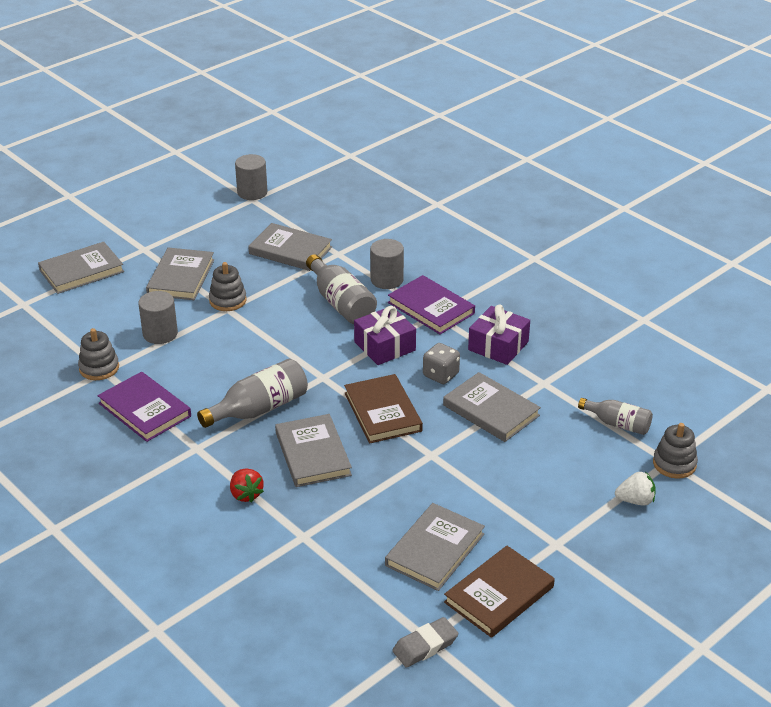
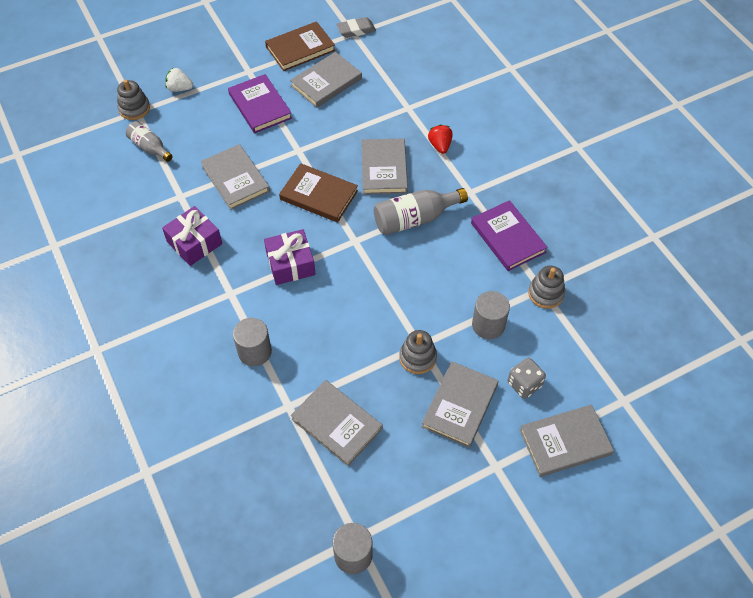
camera: 165 degrees left, 20 degrees up
grey bottle [306,254,377,324] -> none
brown book [344,374,423,443] -> brown book turned 60 degrees counterclockwise [279,163,358,222]
purple book [388,275,475,334] -> purple book moved to [228,74,292,133]
grey dice [423,343,460,384] -> grey dice moved to [508,358,546,399]

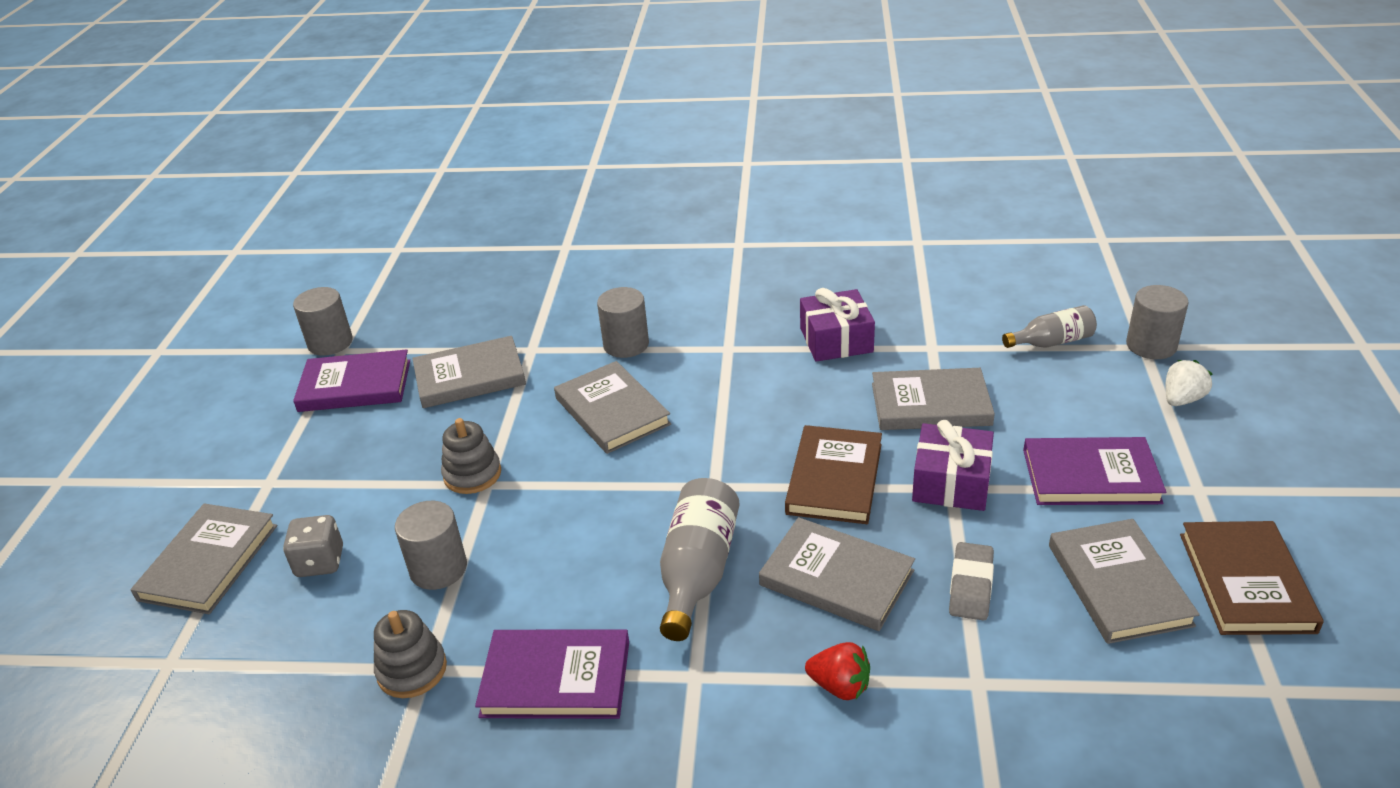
camera: 125 degrees right, 20 degrees down
grey stacking toy [117,80,150,120] -> grey cylinder [1126,285,1189,359]
purple gift [264,229,316,285] -> purple gift moved to [912,420,994,511]
brown book [279,163,358,222] -> brown book turned 45 degrees counterclockwise [785,425,882,524]
grey eraser [336,17,376,38] -> grey eraser moved to [949,542,994,621]
grey book [422,361,499,448] -> grey book moved to [554,361,671,454]
none -> purple book [293,349,410,412]

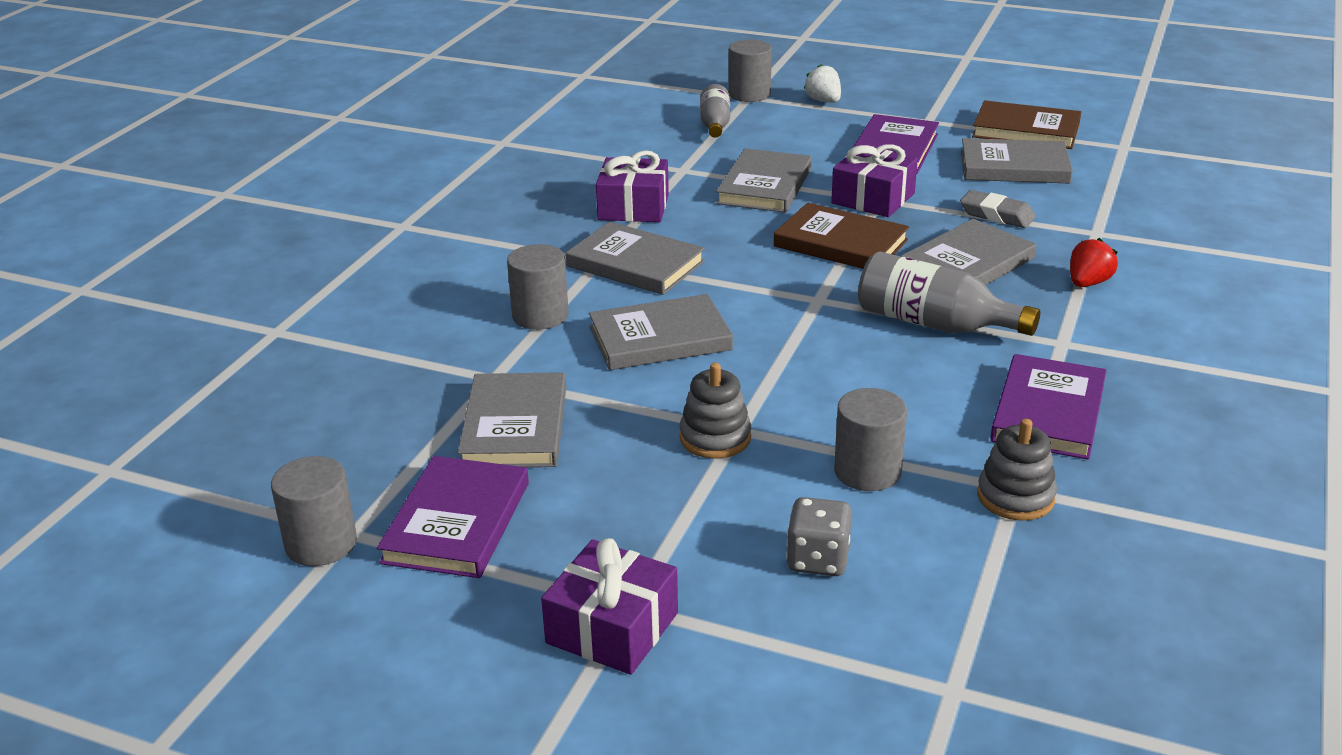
camera: 75 degrees left, 5 degrees down
grey book [131,504,277,614] -> grey book moved to [566,222,705,295]
none -> purple gift [541,538,678,675]

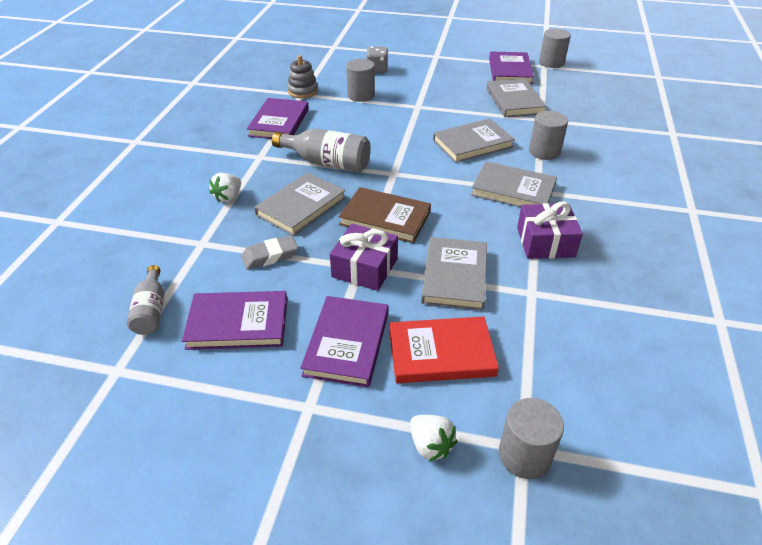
camera: 170 degrees right, 10 degrees up
purple gift [541,538,678,675] -> none
grey stacking toy [679,363,751,459] -> none
grey bottle [700,84,730,138] -> grey bottle moved to [127,265,164,335]
grey eraser [960,190,1036,228] -> grey eraser turned 45 degrees counterclockwise [241,235,298,270]
grey book [961,138,1073,184] -> purple book [182,291,288,350]
brown book [972,100,1081,149] -> none
red strawberry [1070,238,1118,287] -> white strawberry [209,173,241,202]
none -> red book [389,316,499,383]

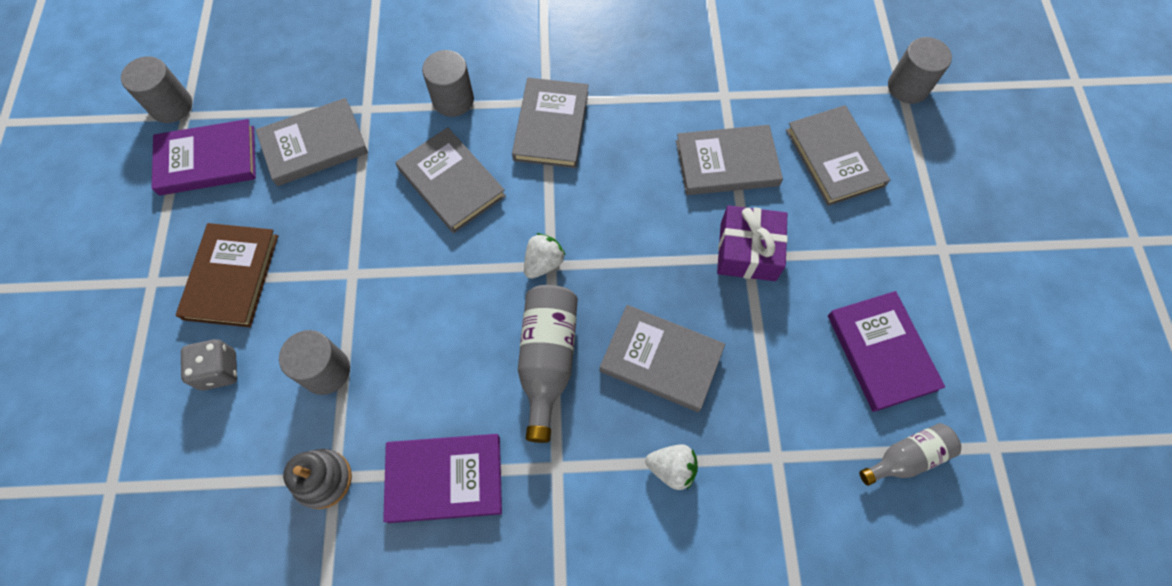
camera: 105 degrees left, 25 degrees up
grey eraser [241,235,298,270] -> none
purple book [300,296,389,387] -> none
brown book [339,187,431,243] -> brown book moved to [176,223,278,327]
red book [389,316,499,383] -> grey book [786,105,890,206]
white strawberry [410,415,457,462] -> white strawberry moved to [524,233,566,279]
purple gift [517,202,583,259] -> none

